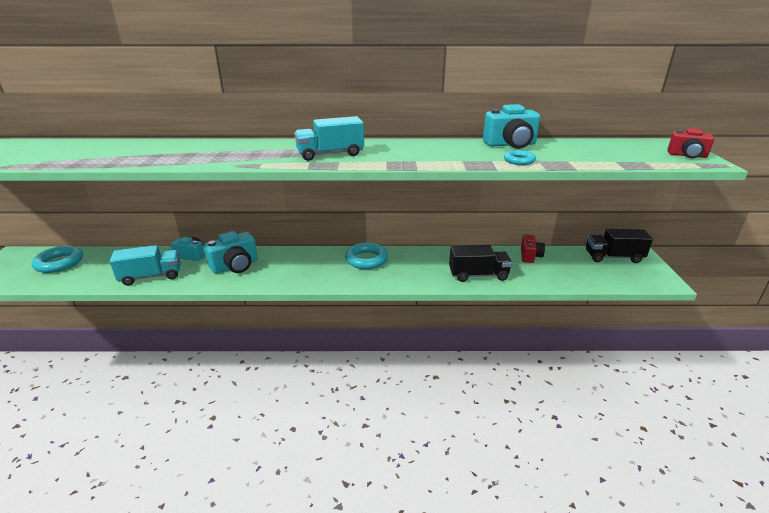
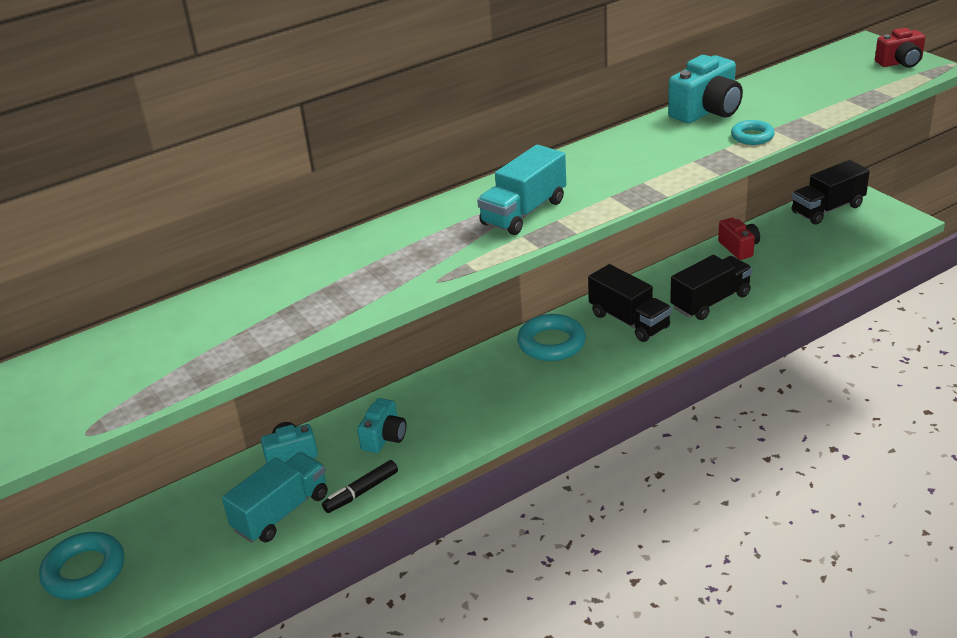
camera: 30 degrees left, 5 degrees up
turquoise camera [204,231,258,274] -> turquoise camera [357,398,407,453], size x0.64
none -> black marker [322,460,398,513]
none -> black truck [588,264,672,342]

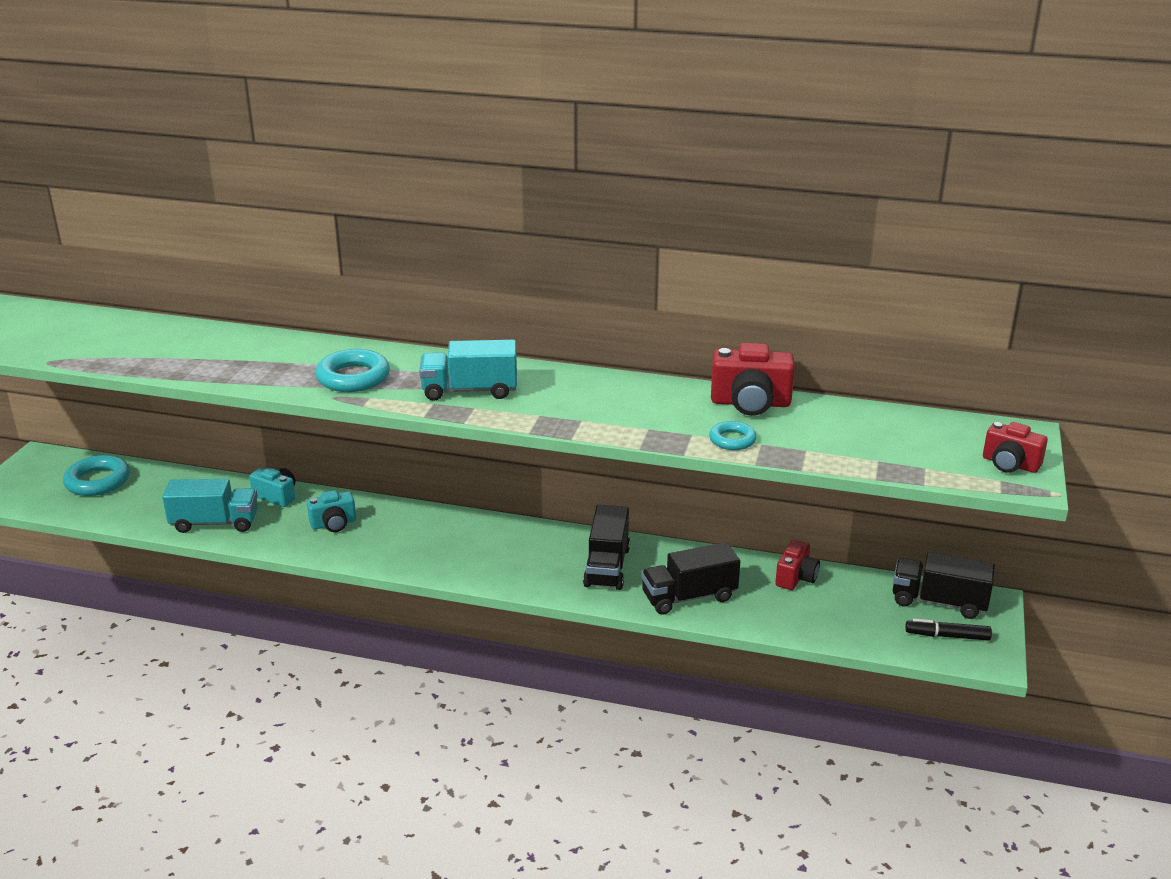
camera: 45 degrees right, 5 degrees down
black marker [322,460,398,513] -> black marker moved to [905,619,992,641]
turquoise ring [517,314,586,361] -> turquoise ring moved to [315,349,390,392]
turquoise camera [668,55,743,123] -> red camera [711,343,795,416]
black truck [670,255,752,320] -> black truck turned 150 degrees clockwise [641,542,740,615]

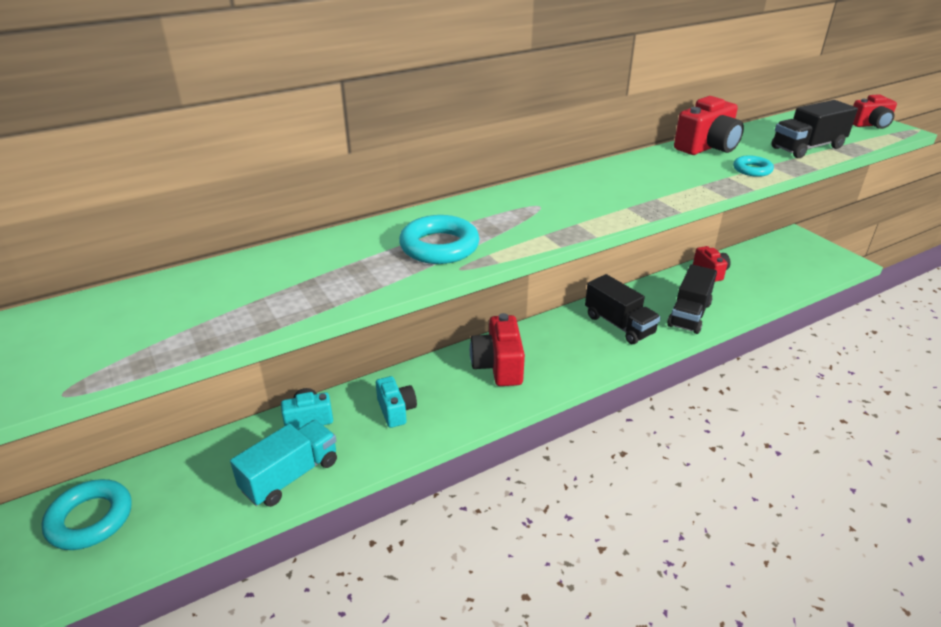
camera: 45 degrees left, 5 degrees up
turquoise camera [307,490,356,532] -> turquoise camera turned 45 degrees counterclockwise [376,376,417,428]
turquoise truck [419,340,517,401] -> none
black truck [893,552,995,619] -> black truck moved to [771,100,858,158]
black marker [905,619,992,641] -> none
none -> red camera [470,313,525,386]

